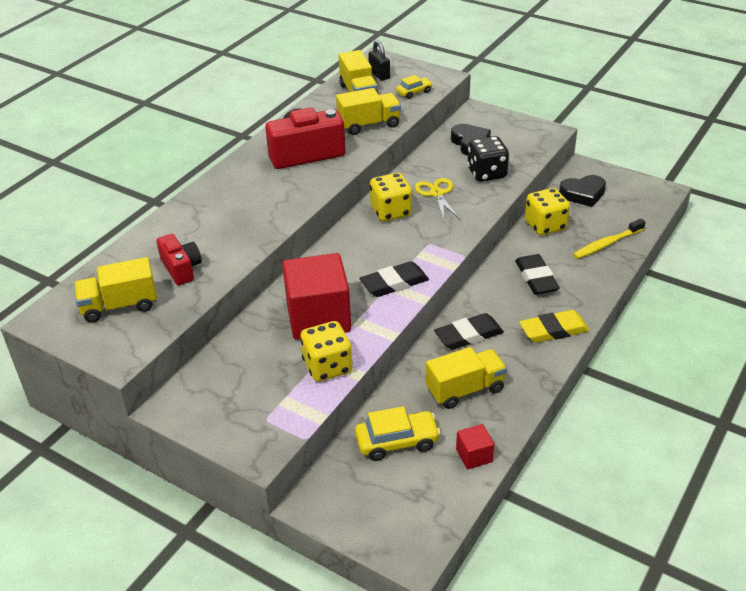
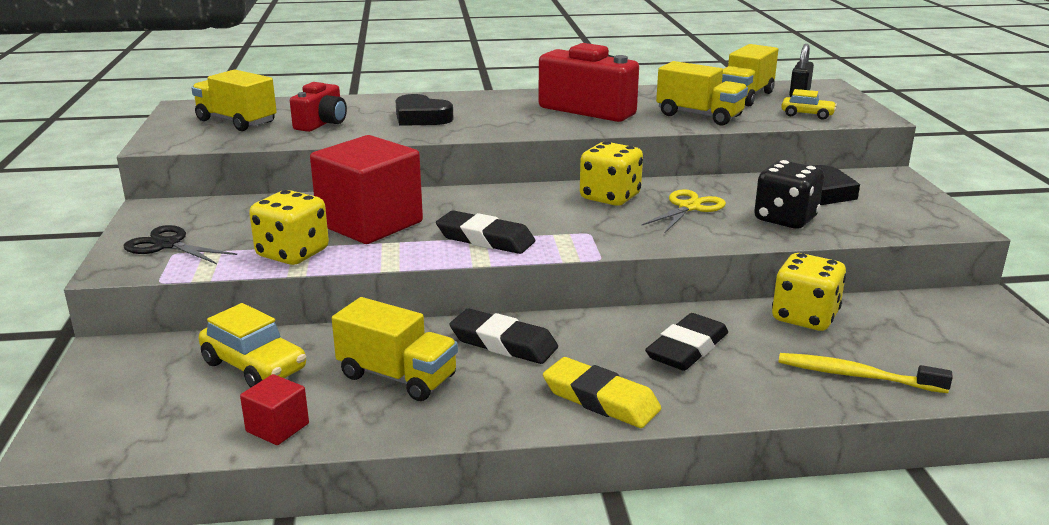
camera: 50 degrees right, 15 degrees down
black heart [559,175,606,207] -> black heart moved to [395,94,454,126]
none -> black scissors [124,225,237,264]

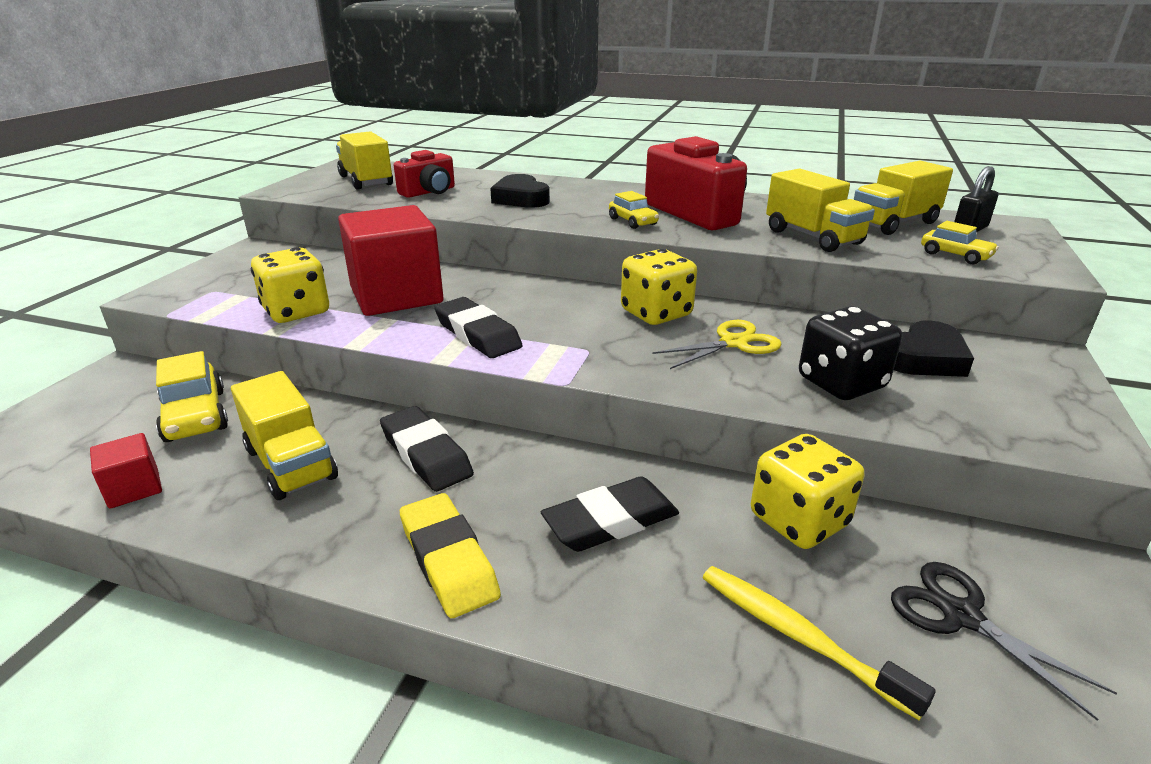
camera: 25 degrees right, 5 degrees up
black scissors [124,225,237,264] -> black scissors moved to [891,562,1117,721]
none -> yellow car [609,191,659,229]

